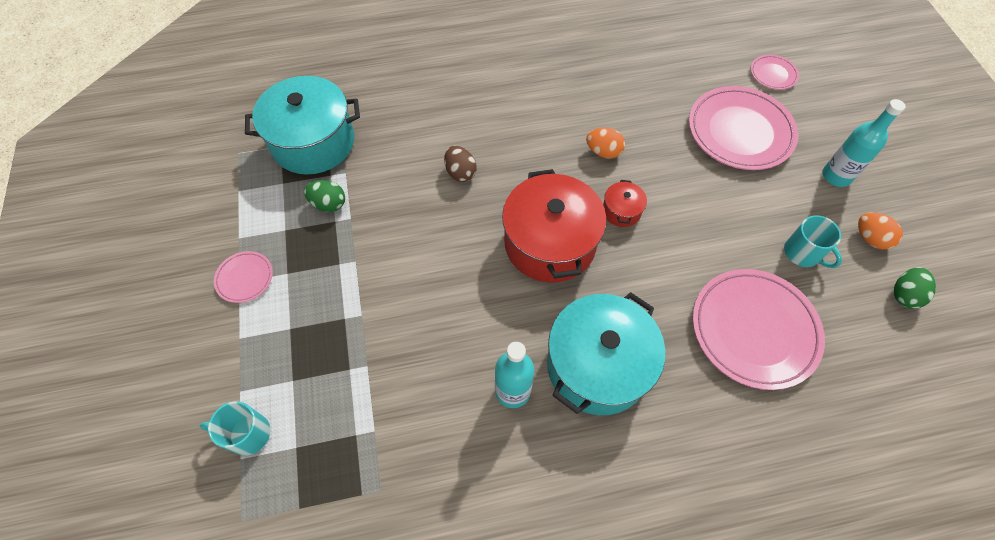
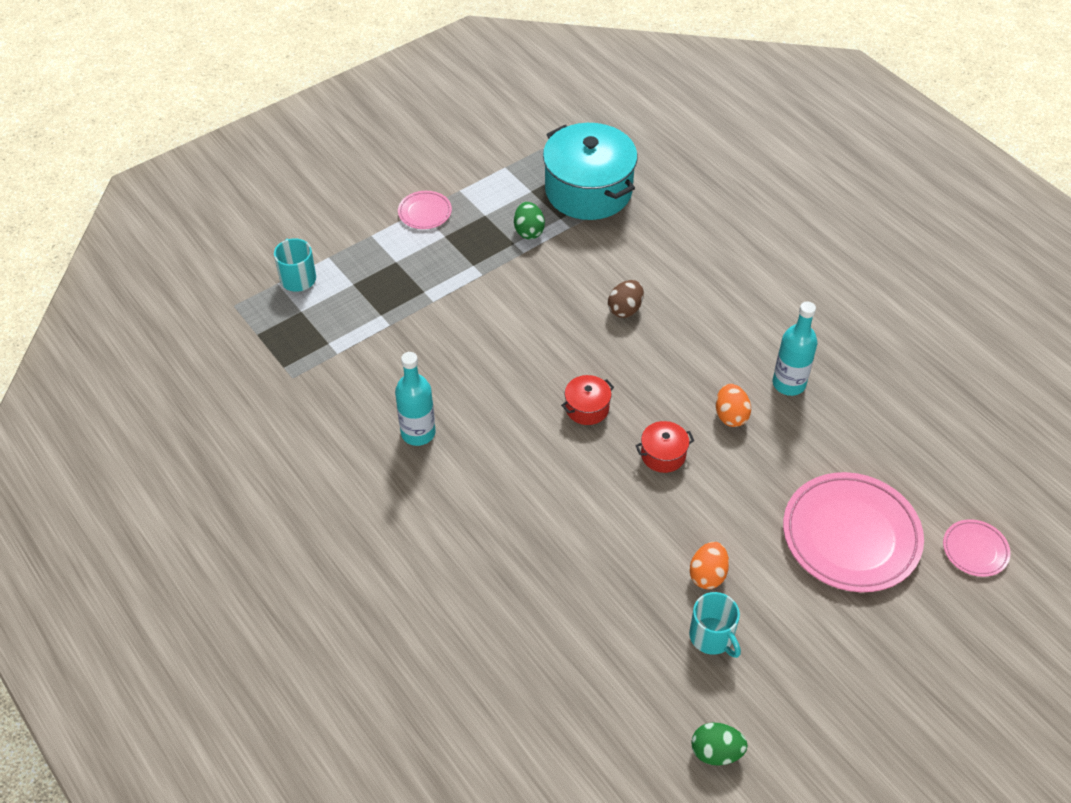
camera: 65 degrees right, 10 degrees down
red pot [502,169,606,283] -> red pot [561,375,614,425], size x0.44
turquoise pot [547,292,665,415] -> none
pink plate [692,269,825,390] -> none
turquoise mug [784,215,842,268] -> turquoise mug turned 60 degrees counterclockwise [689,592,741,658]
turquoise bottle [823,99,906,187] -> turquoise bottle moved to [773,301,817,396]
orange egg [858,212,903,249] -> orange egg moved to [690,542,729,589]

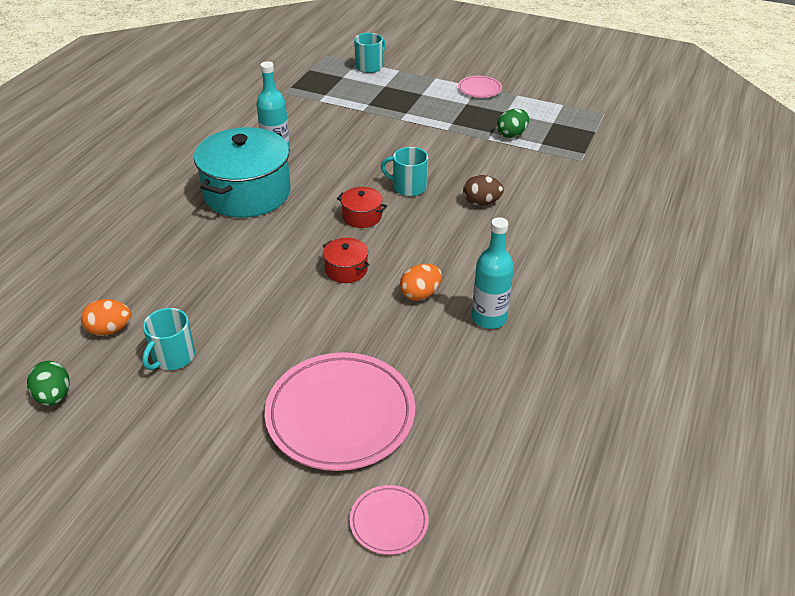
camera: 60 degrees right, 10 degrees down
turquoise pot [543,123,638,220] -> turquoise pot moved to [194,127,291,218]
orange egg [690,542,729,589] -> orange egg moved to [81,299,131,336]
none -> turquoise mug [381,147,428,196]

